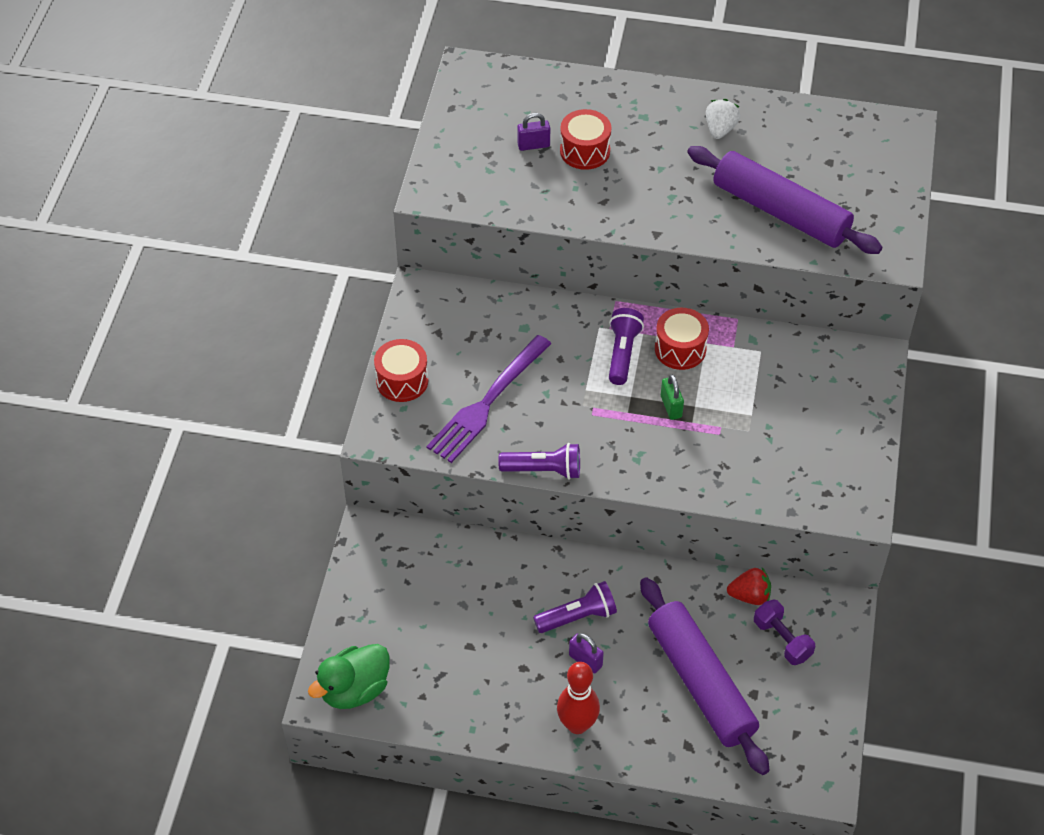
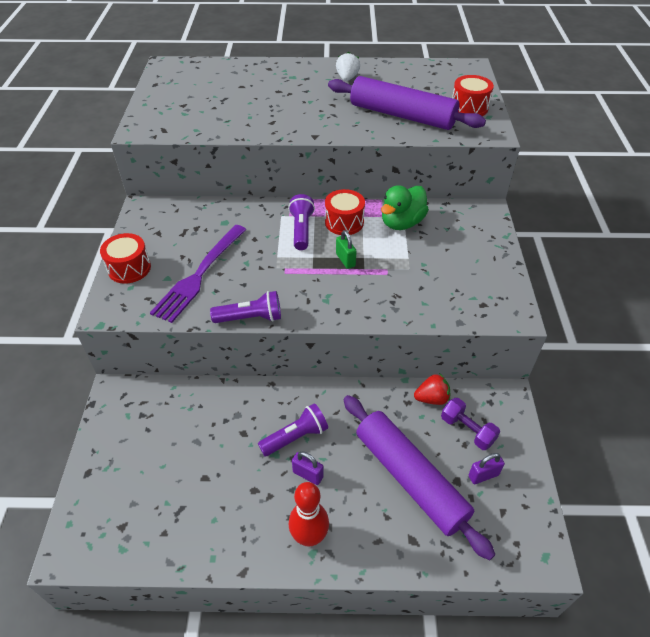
camera: 10 degrees left, 5 degrees down
green duck [308,644,390,709] -> green duck moved to [381,185,429,230]
purple padlock [517,113,550,151] -> purple padlock moved to [468,453,505,484]
red drum [560,109,612,170] -> red drum moved to [452,75,494,116]

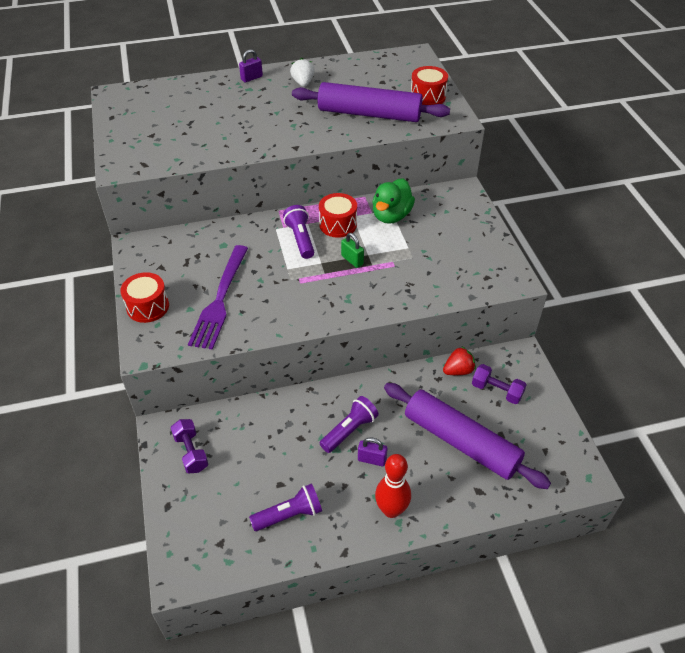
camera: 15 degrees left, 0 degrees up
purple flashlight [210,291,281,323] -> purple flashlight moved to [249,483,322,531]
purple padlock [468,453,505,484] -> purple padlock moved to [239,49,263,82]
none -> purple dumbbell [171,419,208,473]

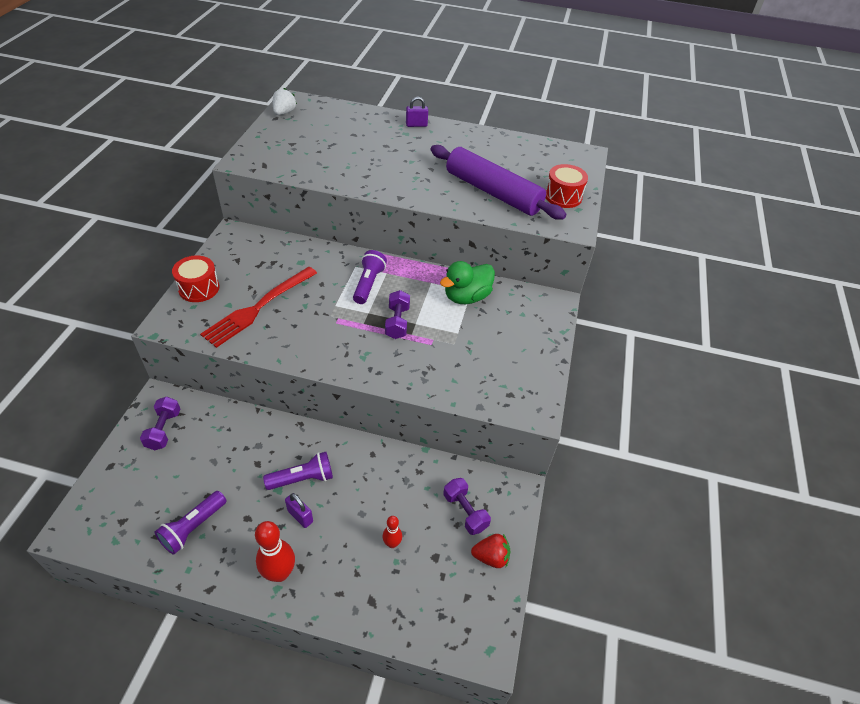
camera: 25 degrees right, 0 degrees up
purple fork [188,245,248,350] -> red fork [200,267,317,348]
purple flashlight [249,483,322,531] -> purple flashlight turned 120 degrees clockwise [154,491,226,555]
white strawberry [290,58,315,87] -> white strawberry moved to [273,88,297,115]
red drum [319,193,357,237] -> none
green padlock [341,233,364,268] -> purple dumbbell [385,290,410,339]
purple rolling pin [384,383,551,489] -> red bowling pin [383,516,402,548]
red strawberry [443,346,476,375] -> red strawberry moved to [471,534,510,568]

